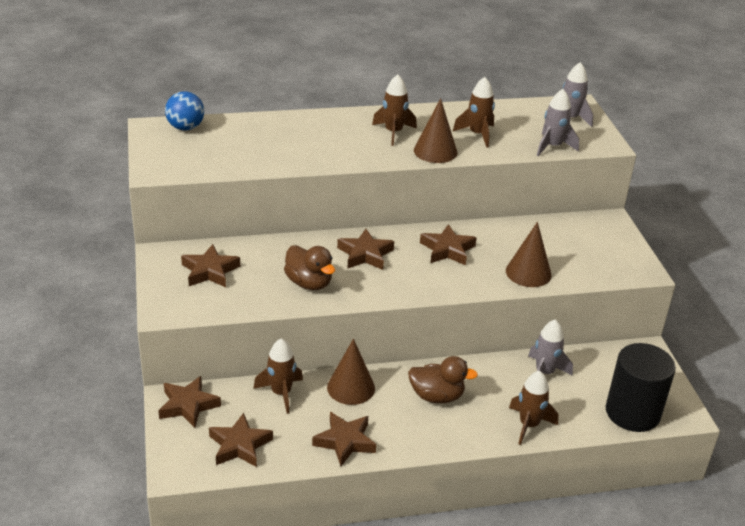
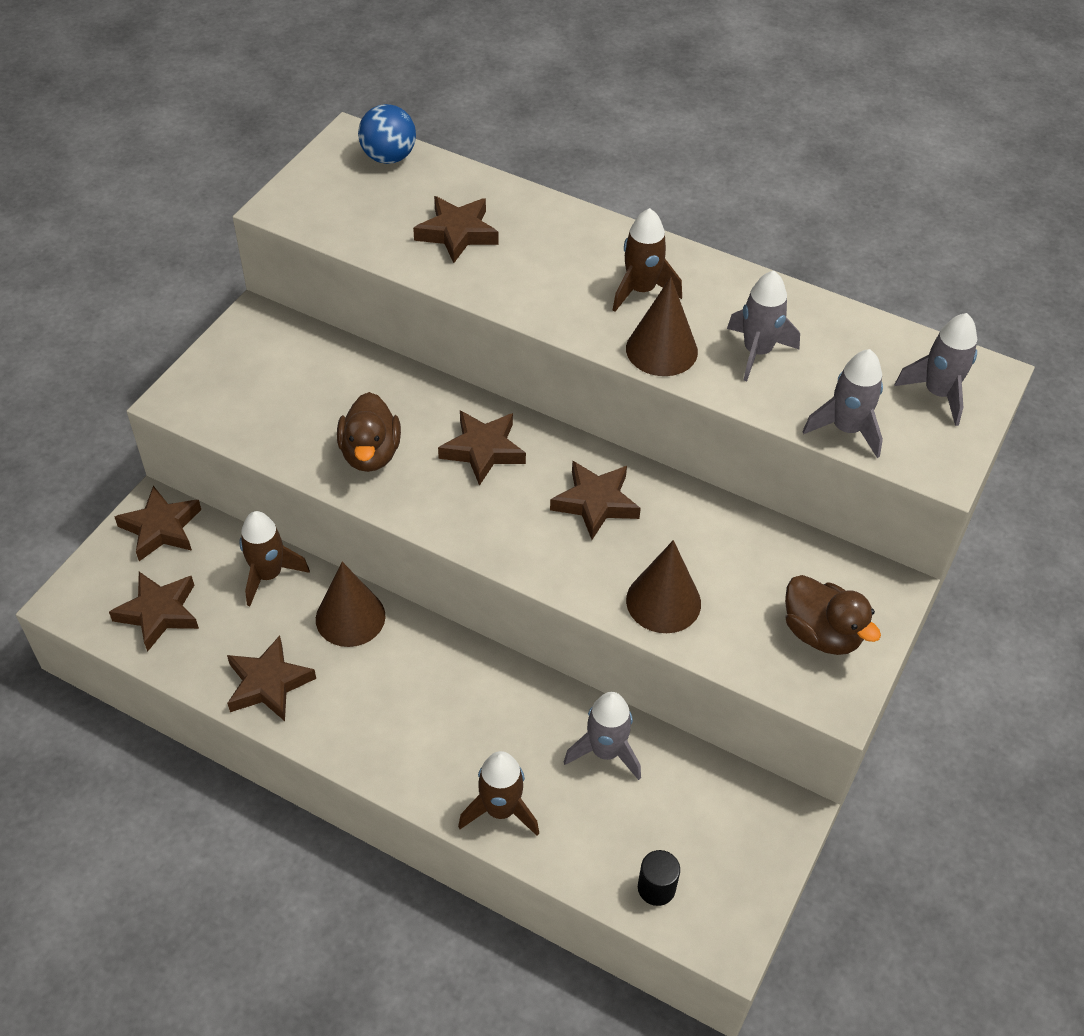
camera: 40 degrees right, 15 degrees up
brown star [181,244,240,287] -> brown star moved to [413,196,499,263]
brown duck [408,356,478,403] -> brown duck moved to [785,575,881,655]
brown rocket [452,77,495,148] -> grey rocket [727,270,800,381]
black cylinder [606,343,676,432] -> black cylinder [638,850,680,906], size x0.43

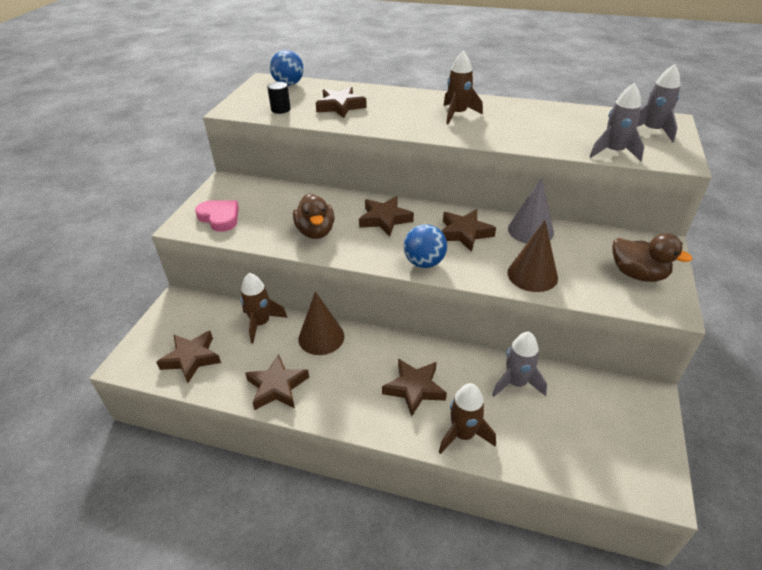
camera: 10 degrees left, 10 degrees down
brown star [115,486,201,561] -> brown star moved to [382,359,447,416]
brown cone [626,277,698,376] -> none
black cylinder [638,850,680,906] -> black cylinder moved to [267,82,291,114]
grey rocket [727,270,800,381] -> none
none -> pink heart [195,200,239,232]
none -> blue ball [404,224,447,268]
none -> grey cone [508,177,554,244]

